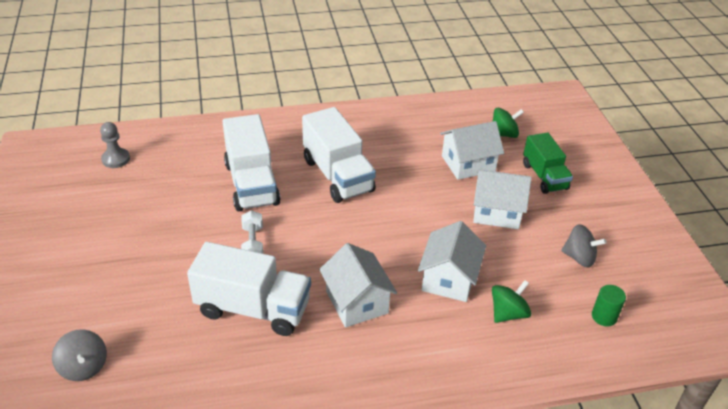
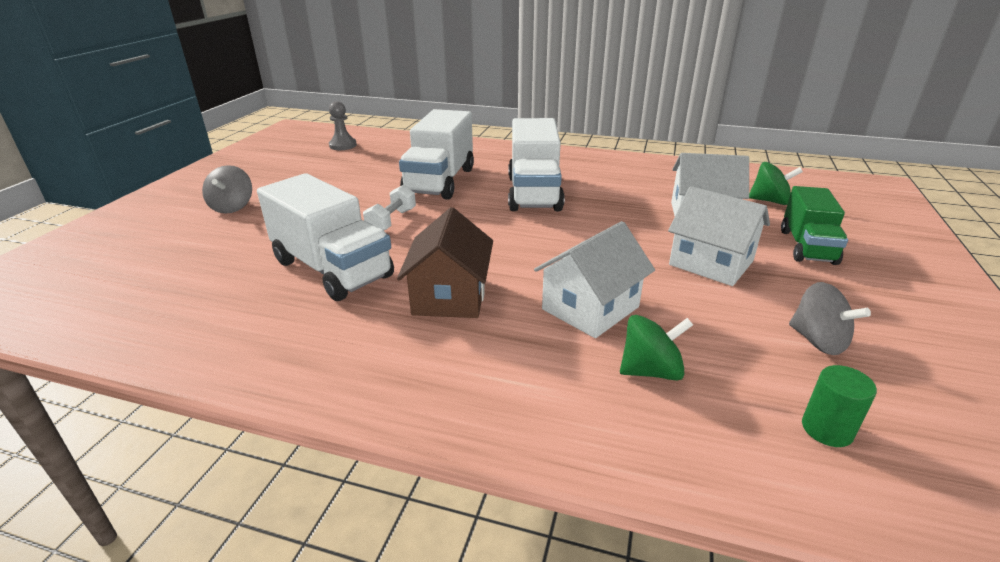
camera: 30 degrees right, 10 degrees down
grey spinning top [52,329,107,381] -> grey spinning top moved to [202,165,252,214]
white house [319,243,397,327] -> brown house [397,207,493,318]

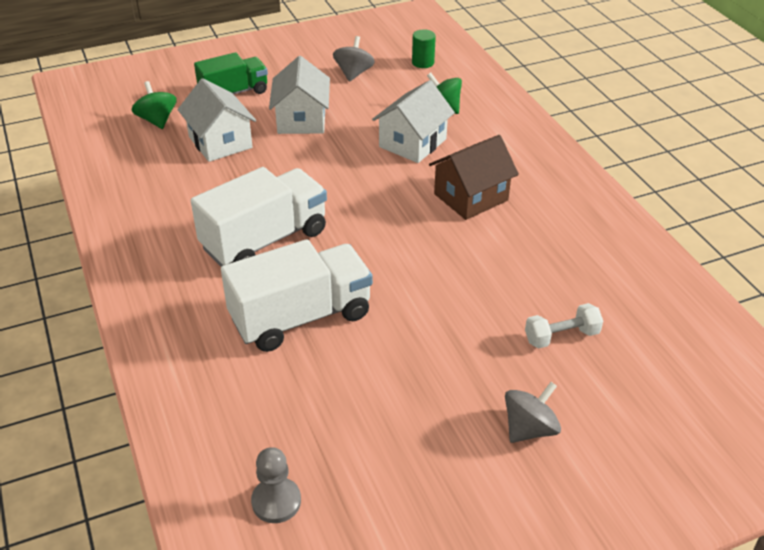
camera: 130 degrees left, 10 degrees up
white truck [257,173,394,301] -> none
white dumbbell [363,185,416,230] -> white dumbbell moved to [525,303,603,349]
white house [534,221,655,338] -> white house turned 60 degrees counterclockwise [372,80,455,163]

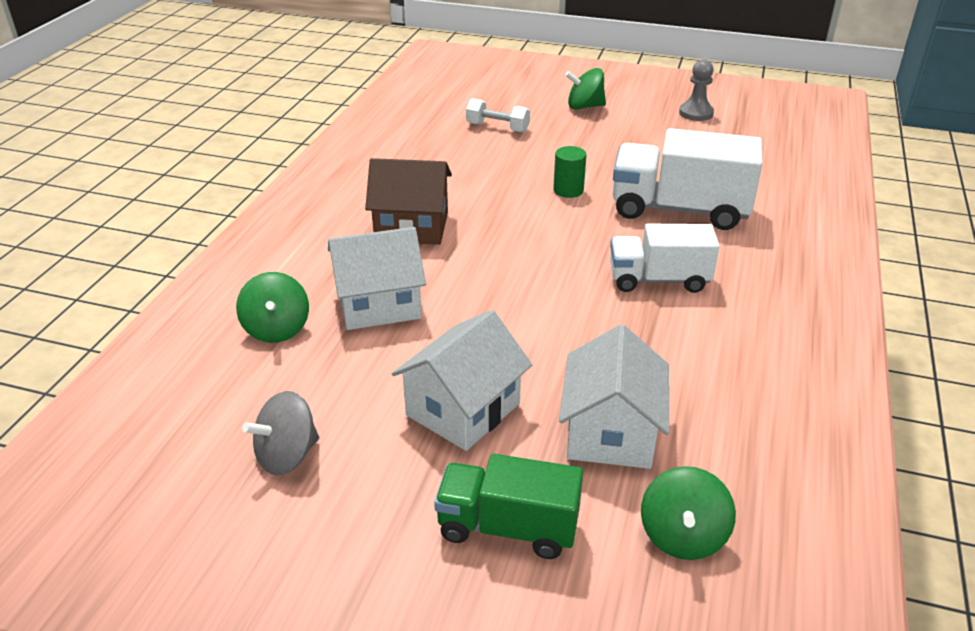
camera: 140 degrees left, 5 degrees down
white truck [191,167,327,267] -> white truck [610,224,720,293], size x0.65
grey pawn [251,447,301,523] -> grey pawn moved to [679,59,714,121]
green cylinder [412,29,436,68] -> green cylinder moved to [553,146,587,198]
grey spinning top [505,382,561,443] -> green spinning top [565,68,606,110]

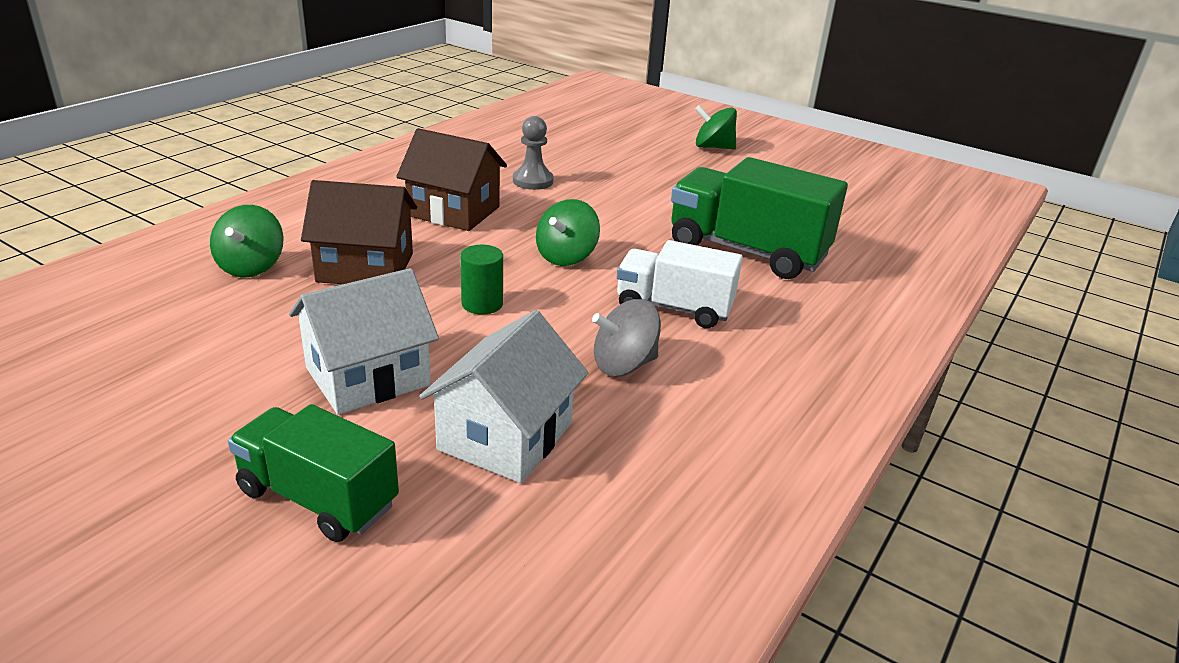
camera: 15 degrees right, 5 degrees down
grey spinning top [242,391,319,475] -> grey spinning top moved to [592,299,661,376]
white house [328,227,426,330] -> brown house [301,180,417,284]
white dumbbell [466,98,530,133] -> none
green cylinder [553,146,587,198] -> green cylinder moved to [460,245,503,315]
white truck [613,128,763,230] -> green truck [671,157,848,279]
green spinning top [641,466,736,560] -> green spinning top moved to [536,199,600,266]
grey pawn [679,59,714,121] -> grey pawn moved to [513,116,554,190]

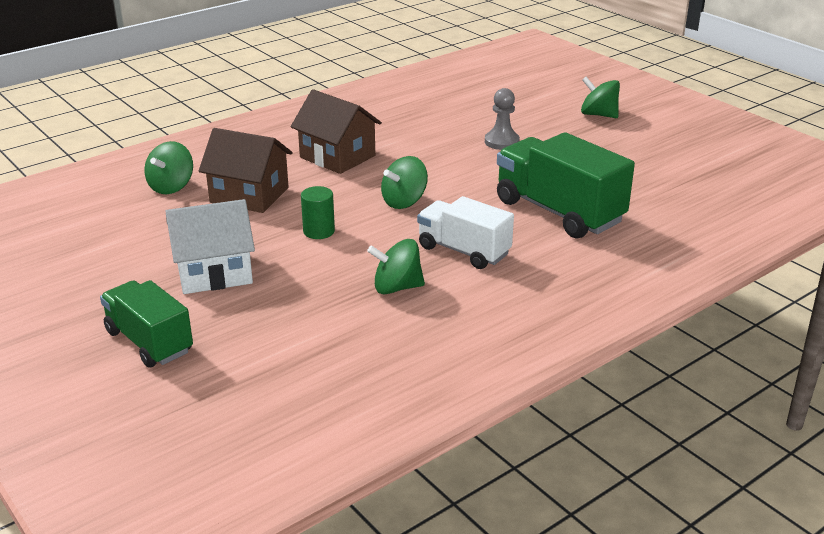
camera: 20 degrees right, 0 degrees up
white house [419,310,588,483] -> none
grey pawn [513,116,554,190] -> grey pawn moved to [485,88,520,150]
grey spinning top [592,299,661,376] -> green spinning top [367,239,425,295]

